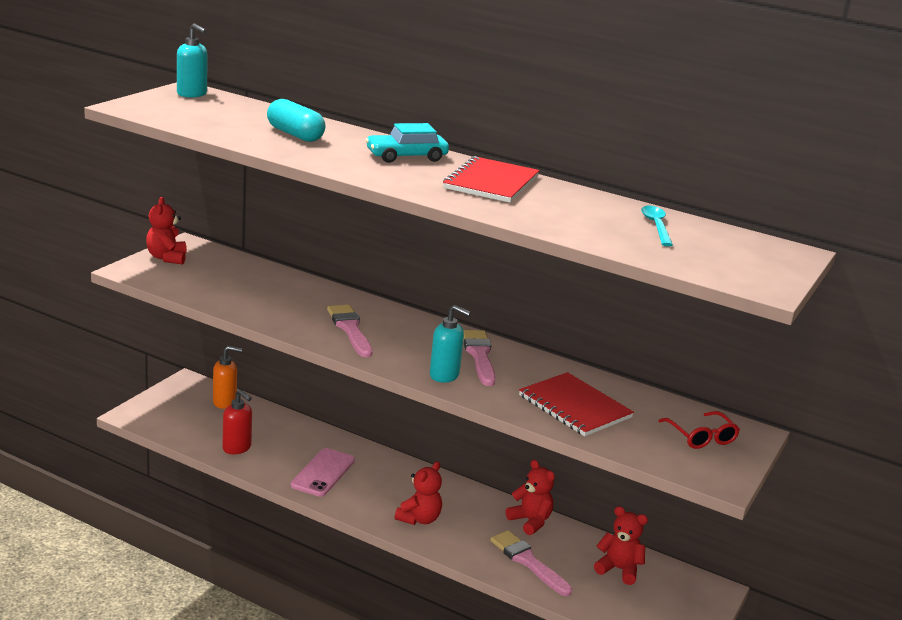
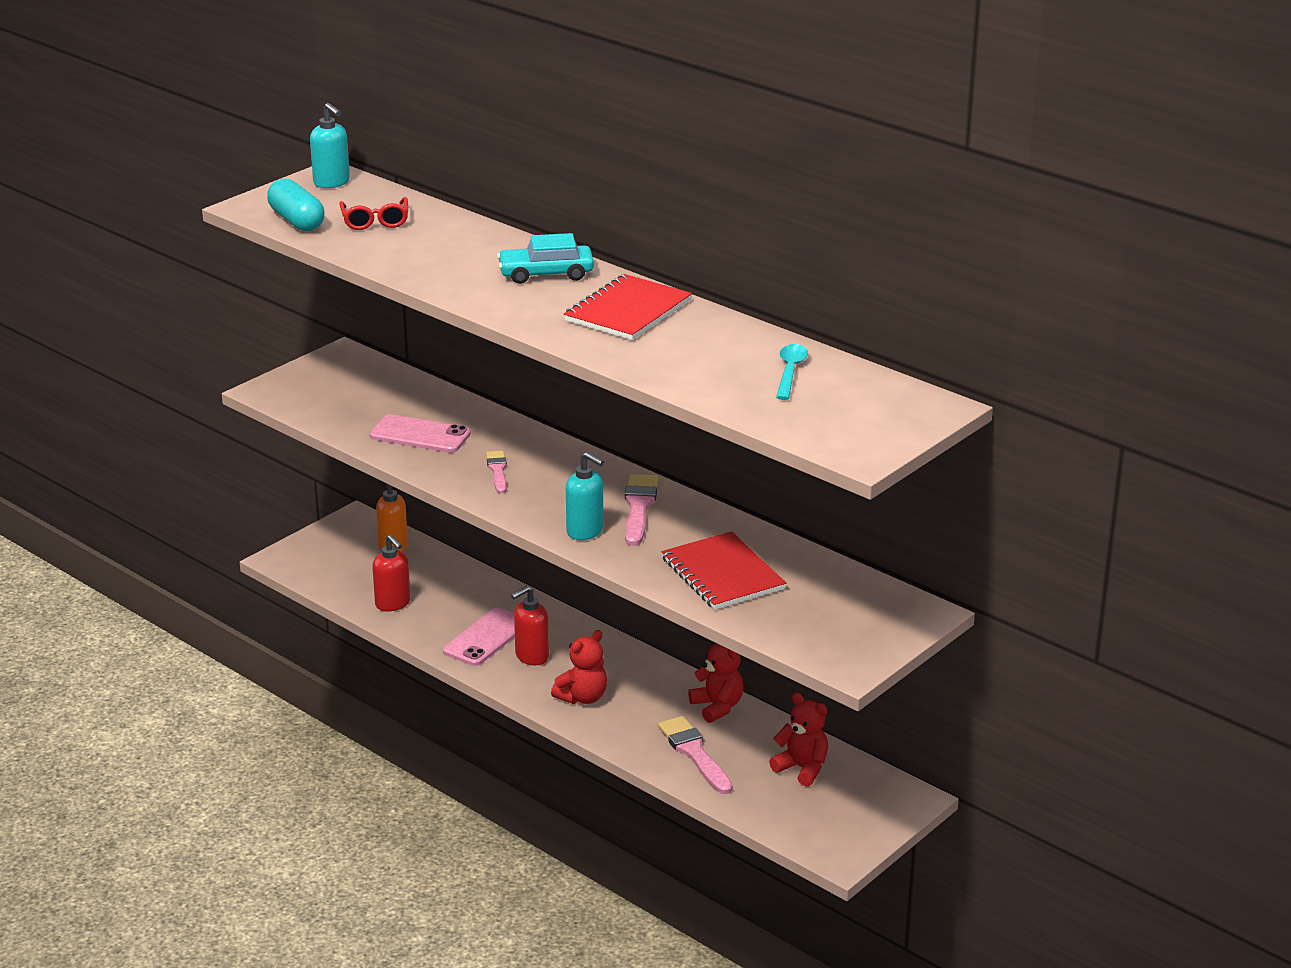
camera: 15 degrees right, 5 degrees up
red teddy bear [146,197,187,265] -> none
turquoise capsule [267,99,325,142] -> turquoise capsule moved to [267,179,325,231]
pink brush [327,305,373,357] -> pink brush [486,451,507,493], size x0.63
red glasses [659,411,740,449] -> red glasses moved to [339,197,408,230]
none -> pink phone [370,414,471,453]
none -> red soap dispenser [511,586,549,665]

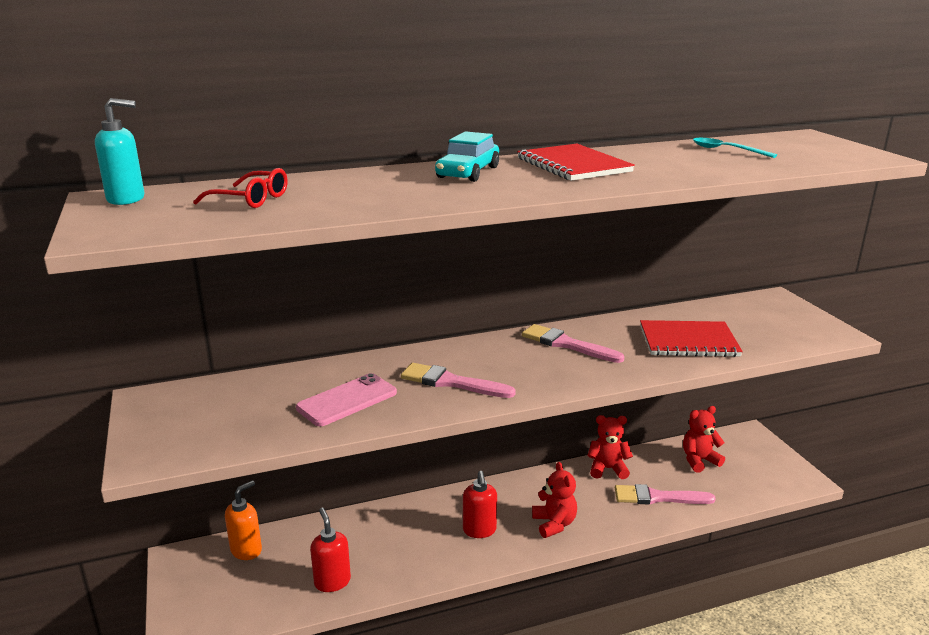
camera: 60 degrees left, 5 degrees down
turquoise capsule [267,179,325,231] -> none
red soap dispenser [372,535,411,611] -> red soap dispenser turned 105 degrees counterclockwise [310,508,351,592]
pink phone [443,608,515,666] -> none
pink brush [486,451,507,493] -> pink brush [401,363,516,398], size x1.59
turquoise soap dispenser [566,452,604,540] -> none

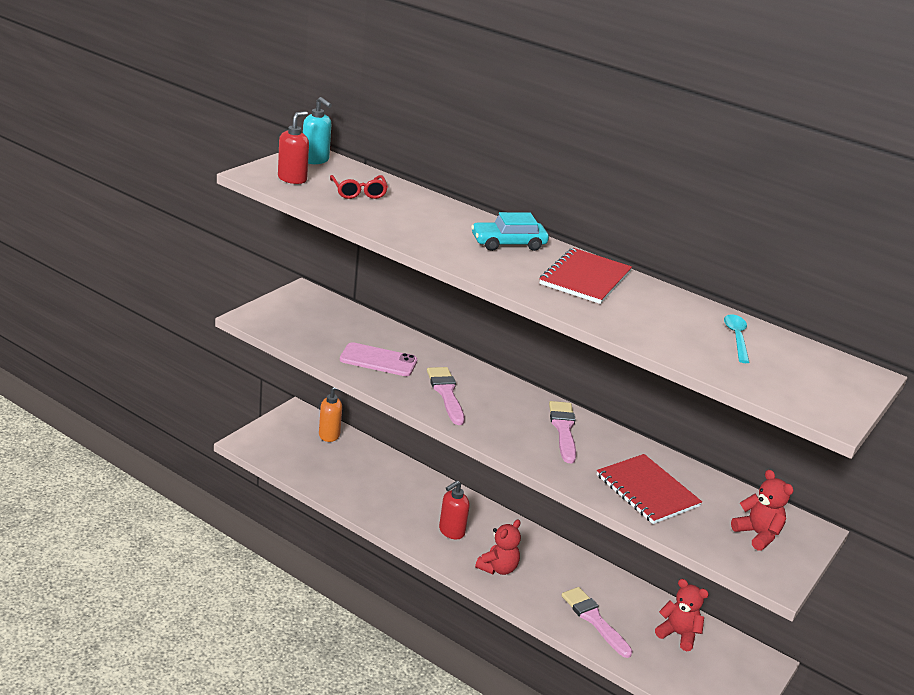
camera: 50 degrees right, 5 degrees up
red soap dispenser [310,508,351,592] -> red soap dispenser moved to [278,111,309,184]
red teddy bear [587,415,633,479] -> red teddy bear moved to [731,470,794,551]

